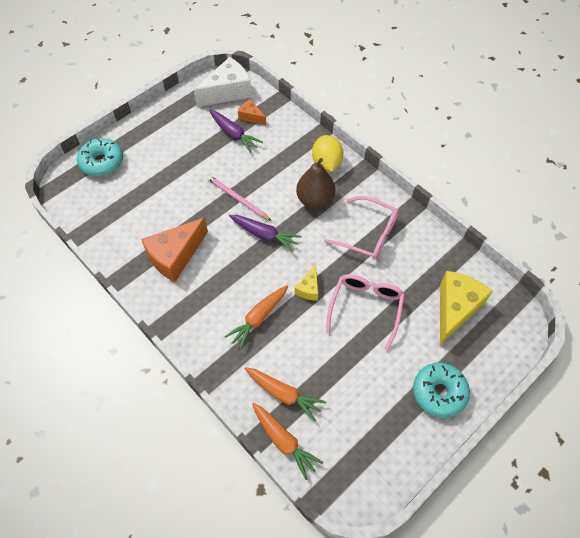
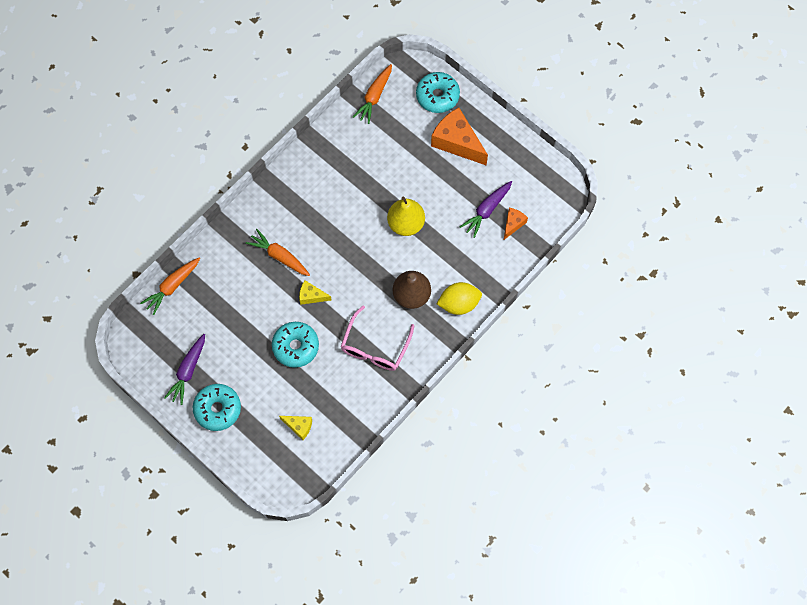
camera: 85 degrees right, 10 degrees up
orange cheese [141,217,208,282] -> orange cheese moved to [431,107,488,165]
white cheese [194,57,252,107] -> none
pink pencil [207,175,271,221] -> yellow pear [387,197,425,236]
purple carrot [229,215,302,252] -> purple carrot moved to [164,334,205,405]
orange carrot [244,367,326,422] -> orange carrot moved to [353,64,392,124]
pink glasses [326,274,405,350] -> turquoise donut [272,322,319,368]
yellow cheese [440,271,493,345] -> yellow cheese [279,416,312,440], size x0.51

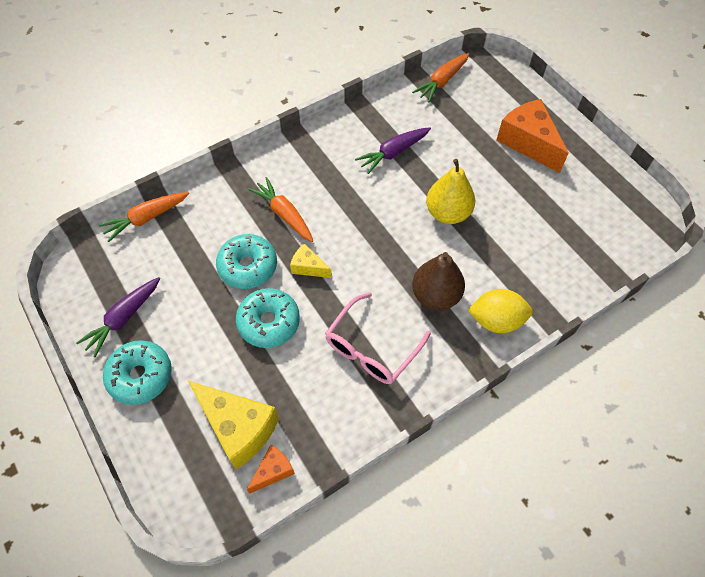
camera: 15 degrees right, 10 degrees down
yellow cheese [279,416,312,440] -> yellow cheese [188,381,279,469], size x1.96
turquoise donut [416,72,460,113] -> turquoise donut moved to [216,234,277,289]
purple carrot [460,181,512,238] -> purple carrot moved to [355,127,431,174]
orange cheese [504,208,528,240] -> orange cheese moved to [247,445,295,494]

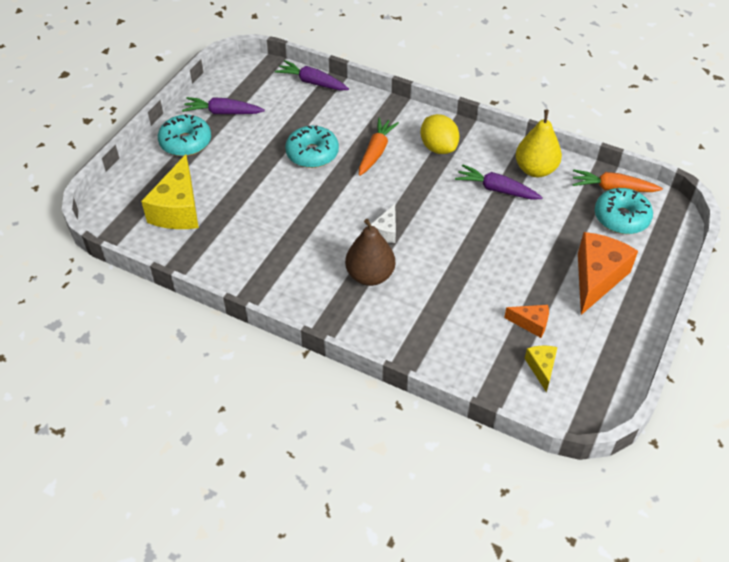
camera: 60 degrees right, 10 degrees down
orange carrot [99,192,189,242] -> purple carrot [275,60,349,91]
turquoise donut [236,288,300,348] -> turquoise donut moved to [595,188,653,234]
orange cheese [247,445,295,494] -> orange cheese moved to [504,305,549,338]
yellow cheese [290,243,332,278] -> yellow cheese moved to [525,346,557,392]
pink glasses [325,292,431,384] -> none
yellow pear [426,159,475,224] -> yellow pear moved to [516,110,562,177]
yellow lemon [468,289,532,333] -> yellow lemon moved to [420,114,460,154]
none -> white cheese [371,204,396,243]

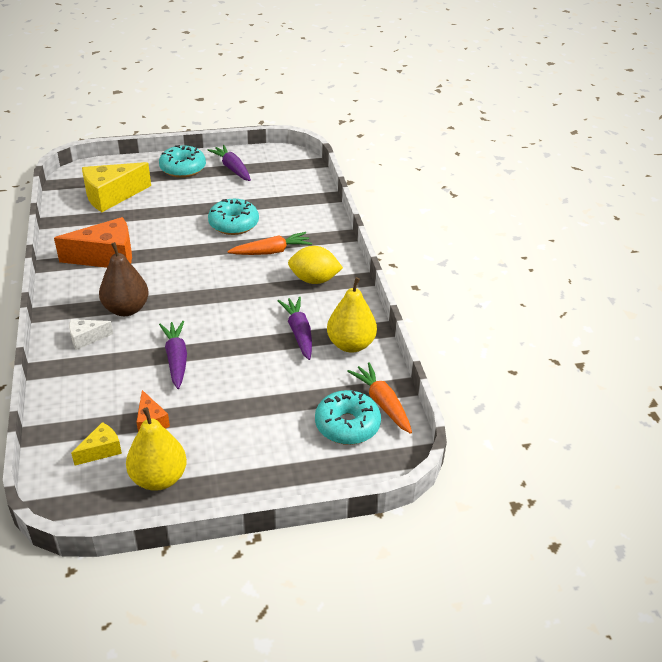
camera: 50 degrees right, 10 degrees down
purple carrot [275,60,349,91] -> purple carrot moved to [159,321,187,389]
white cheese [371,204,396,243] -> white cheese moved to [69,319,113,350]
yellow lemon [420,114,460,154] -> yellow lemon turned 75 degrees clockwise [288,246,343,284]
orange cheese [578,232,638,315] -> orange cheese moved to [54,217,132,268]
none -> yellow pear [126,407,187,491]

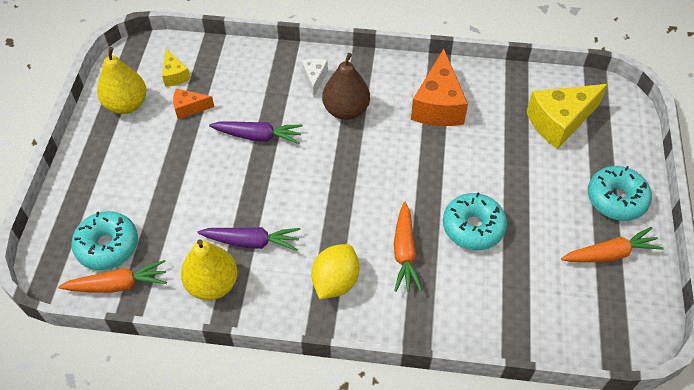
camera: 110 degrees right, 15 degrees up
yellow cheese [82,162,151,212] -> yellow cheese turned 105 degrees counterclockwise [526,84,608,149]
purple carrot [208,145,251,181] -> orange carrot [561,227,664,262]

